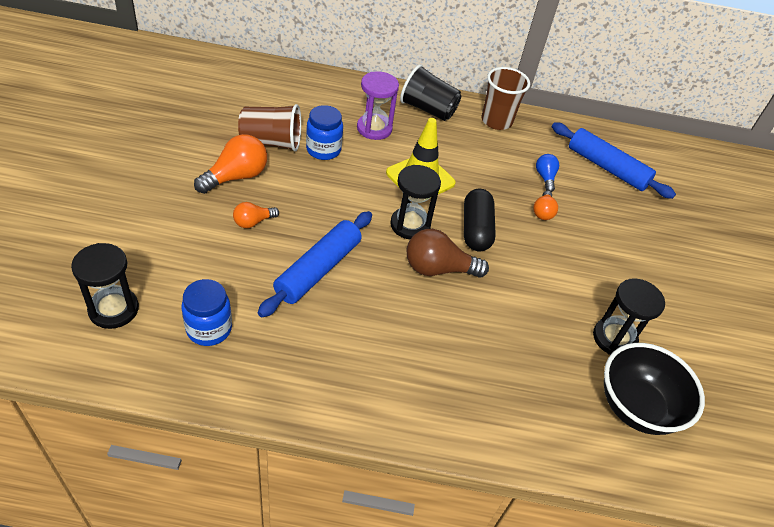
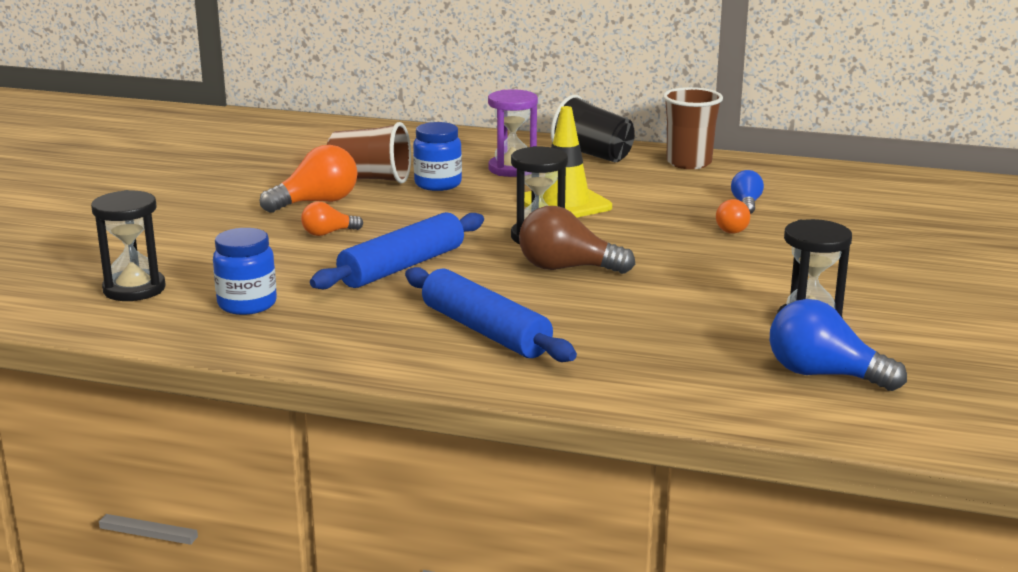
camera: 15 degrees right, 25 degrees down
black capsule [464,189,496,251] -> none
blue rolling pin [552,122,676,199] -> blue rolling pin moved to [405,267,577,362]
black bowl [604,343,705,435] -> blue light bulb [770,299,907,391]

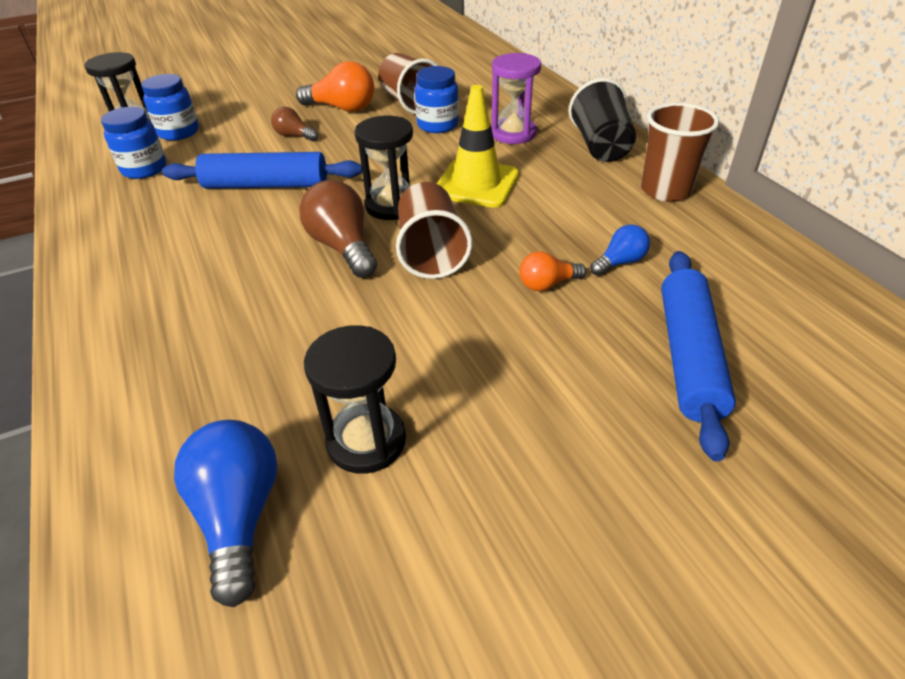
camera: 50 degrees right, 20 degrees up
orange light bulb [301,202,363,236] -> brown light bulb [271,107,318,141]
blue rolling pin [405,267,577,362] -> blue rolling pin moved to [661,251,736,461]
none -> blue jar [141,74,199,141]
none -> brown cup [396,182,473,279]

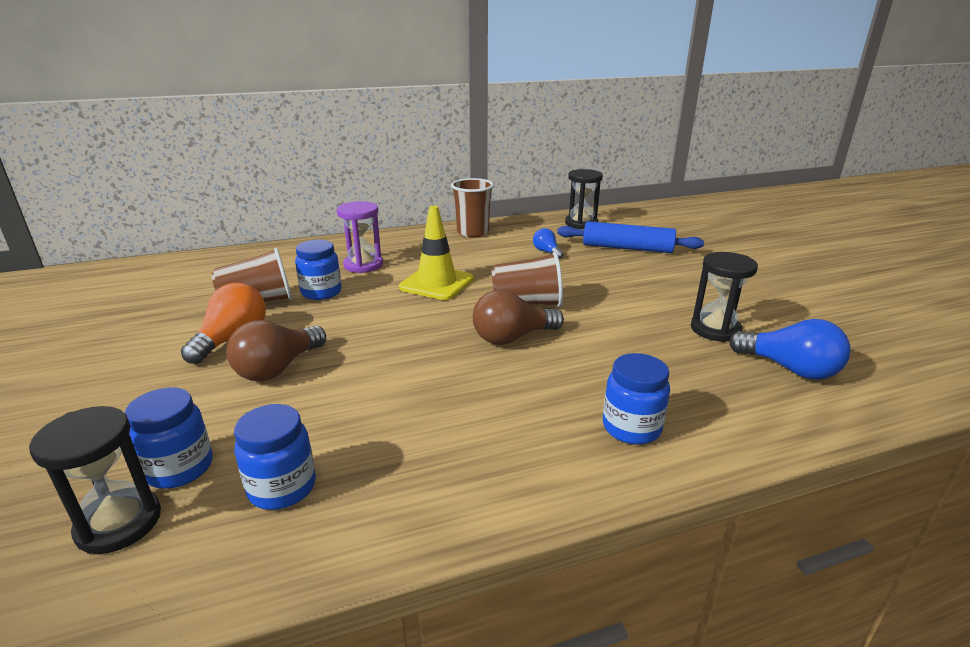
camera: 85 degrees left, 15 degrees down
blue rolling pin [162,152,362,189] -> none
blue light bulb [174,420,278,607] -> blue light bulb turned 135 degrees counterclockwise [729,319,850,380]
brown light bulb [271,107,318,141] -> brown light bulb [226,320,326,381], size x1.76
black hourglass [354,116,413,220] -> black hourglass moved to [565,169,603,229]
orange light bulb [519,251,586,291] -> none
black cup [569,78,636,162] -> none
none -> blue jar [603,353,670,445]

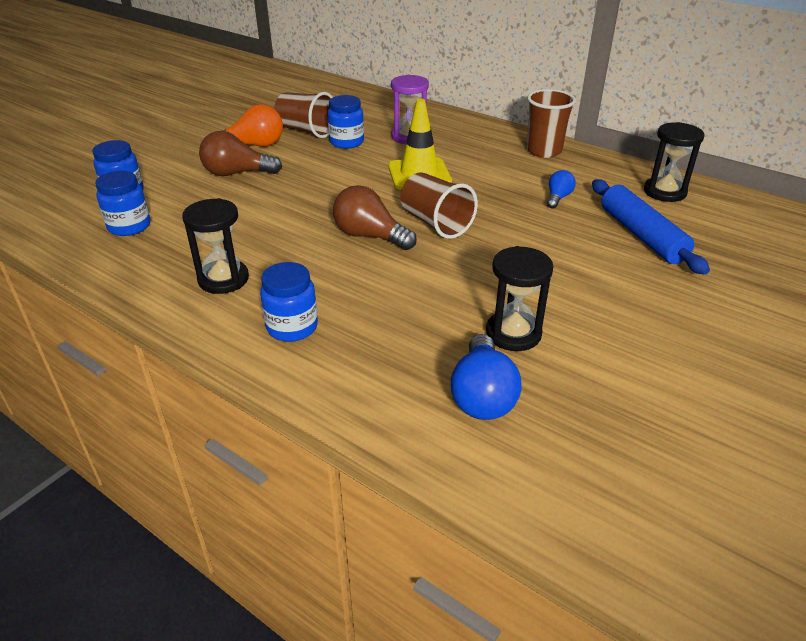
camera: 55 degrees right, 10 degrees up
black hourglass [29,406,161,554] -> black hourglass moved to [182,198,249,294]

